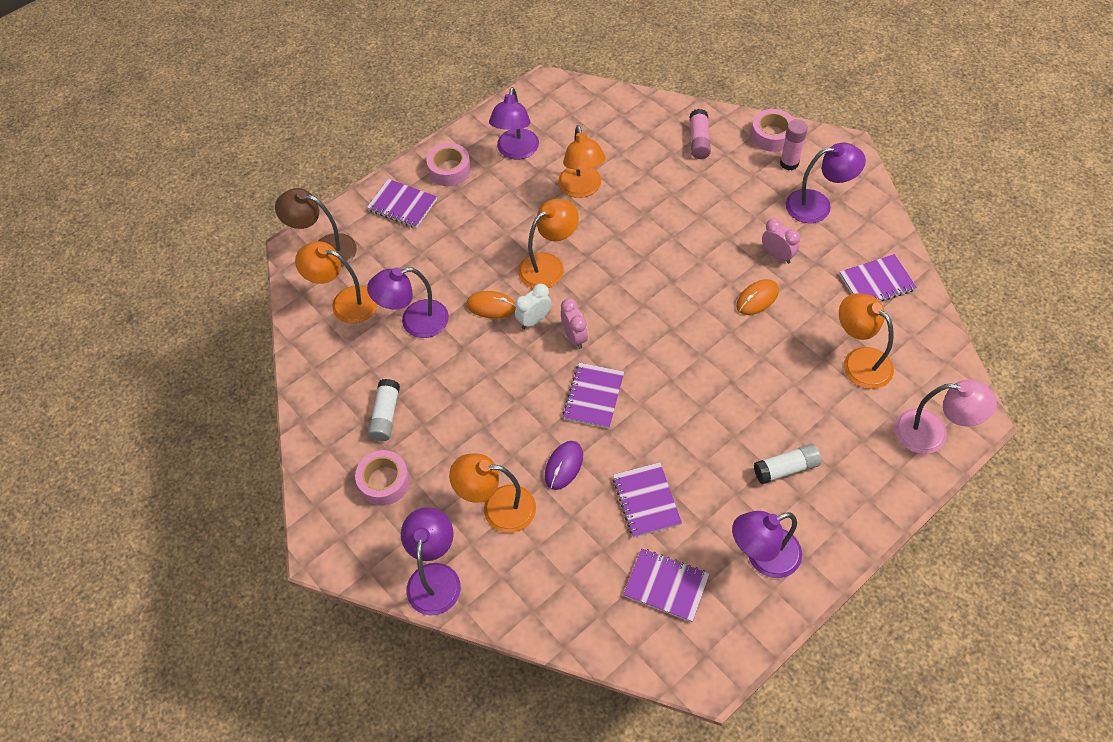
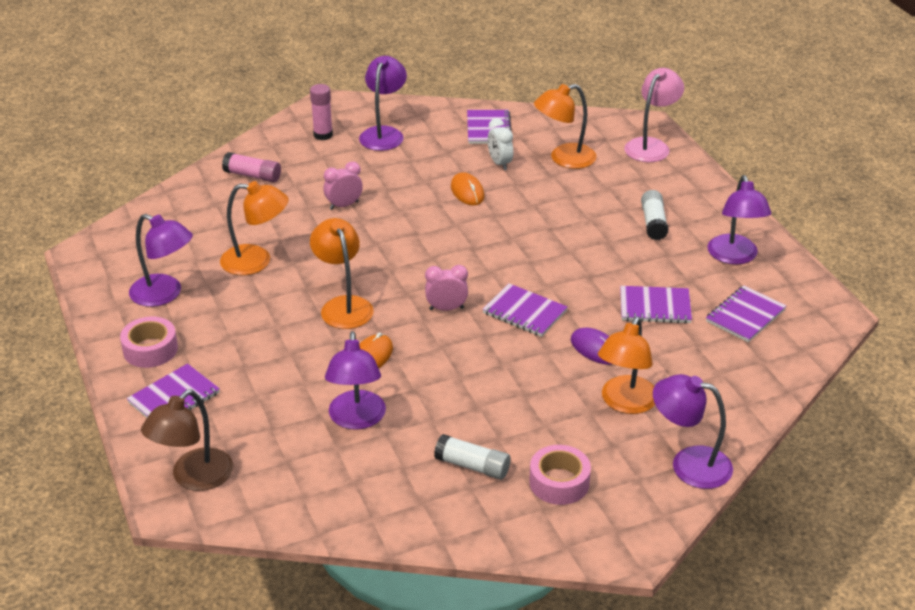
camera: 75 degrees left, 20 degrees down
orange lamp [295,241,378,324] -> none
white clock [515,284,551,329] -> white clock moved to [488,118,513,170]
pink tape [751,109,794,152] -> none
pink clock [762,218,800,264] -> pink clock moved to [324,162,363,210]

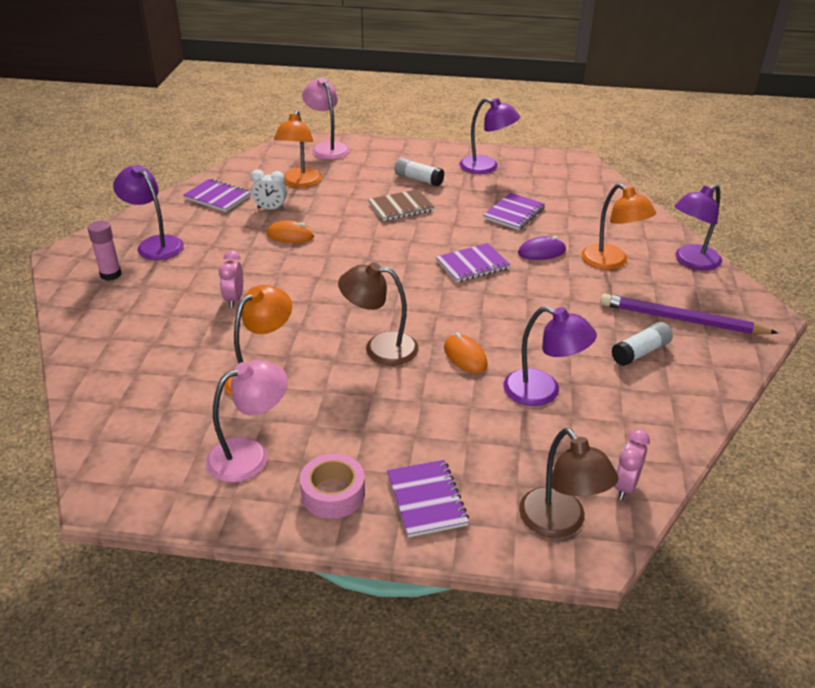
camera: 60 degrees left, 0 degrees up
purple lamp [129,214,193,307] -> pink lamp [206,360,288,482]
pink glue stick [222,152,281,183] -> none
orange lamp [310,218,374,329] -> brown lamp [338,262,419,365]
pink clock [425,265,468,311] -> pink clock moved to [614,429,650,500]
pink tape [529,445,591,505] -> purple pencil [600,294,778,334]
purple notebook [706,286,786,342] -> none
none -> brown notebook [368,189,435,221]

